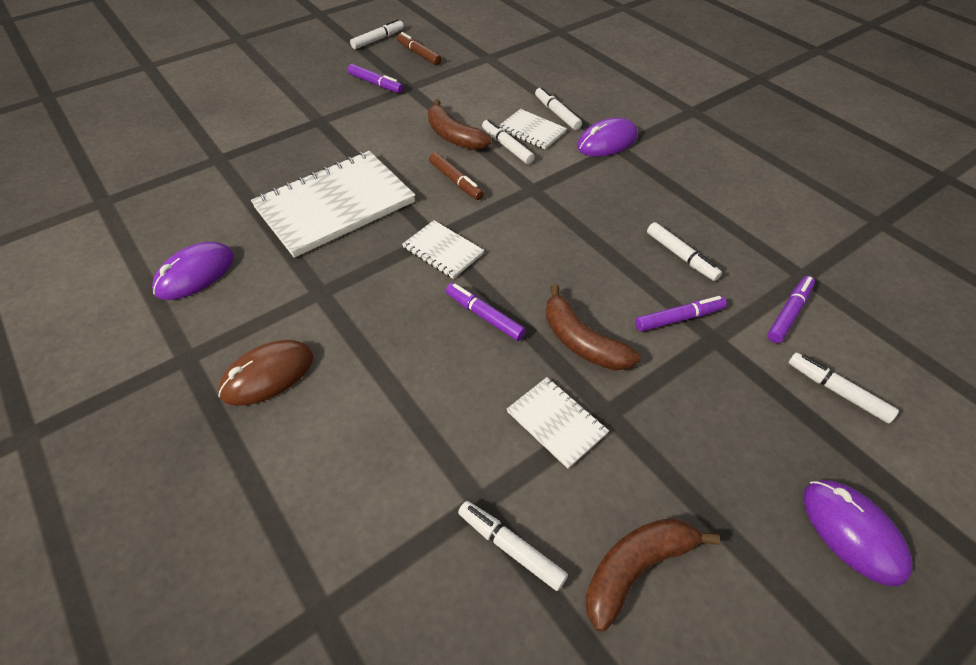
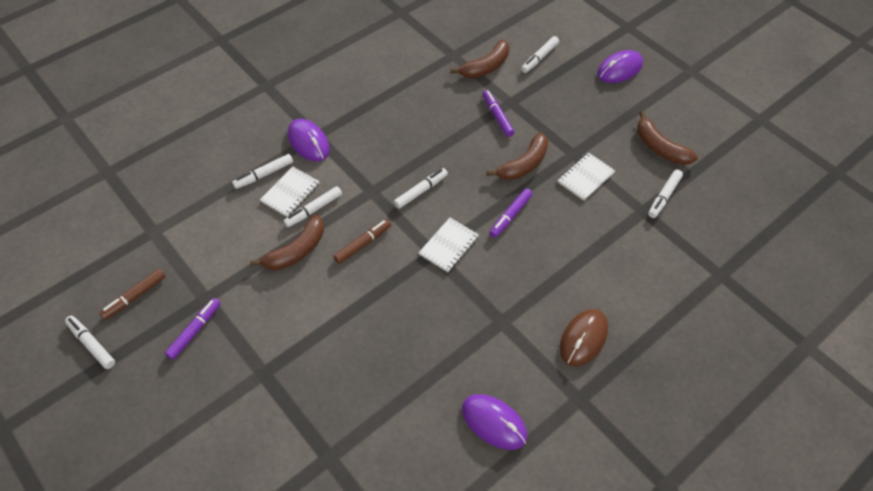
camera: 95 degrees left, 5 degrees up
brown mouse [218,340,313,406] -> brown mouse turned 75 degrees clockwise [560,309,608,366]
white notebook [251,151,415,258] -> none
white marker [647,222,722,281] -> white marker moved to [394,168,448,209]
purple marker [767,276,815,343] -> brown banana [450,39,510,78]

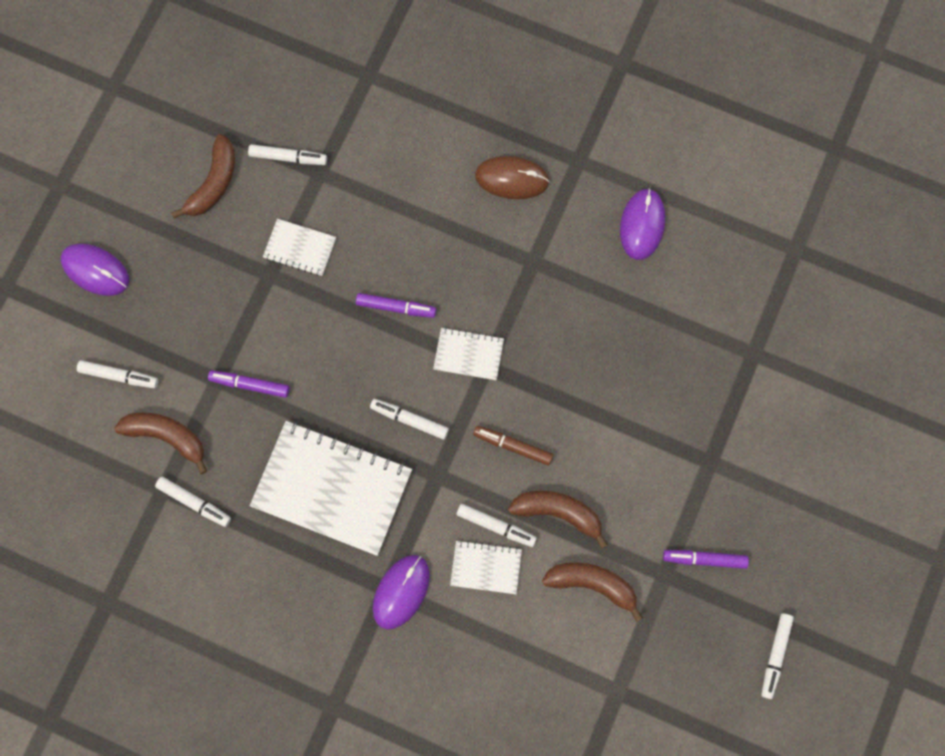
camera: 115 degrees left, 20 degrees up
brown marker [99,269,166,320] -> none
white marker [232,154,293,189] -> white marker moved to [155,477,231,527]
purple marker [482,90,514,137] -> purple marker turned 60 degrees clockwise [208,370,290,398]
brown banana [487,132,548,180] -> brown banana moved to [542,562,643,622]
none -> white notebook [250,421,412,556]

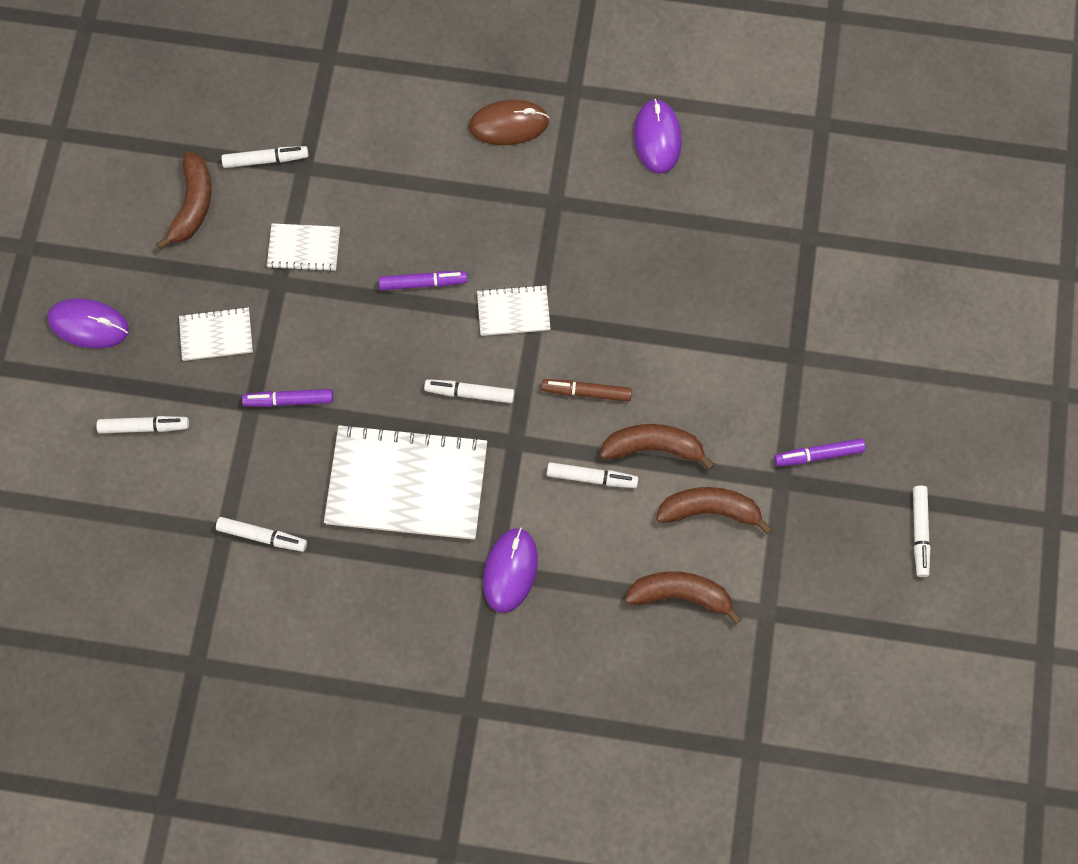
camera: 15 degrees left, 5 degrees down
brown banana [114,413,207,474] -> brown banana moved to [625,571,742,624]
white notebook [450,540,522,594] -> white notebook moved to [179,307,253,361]

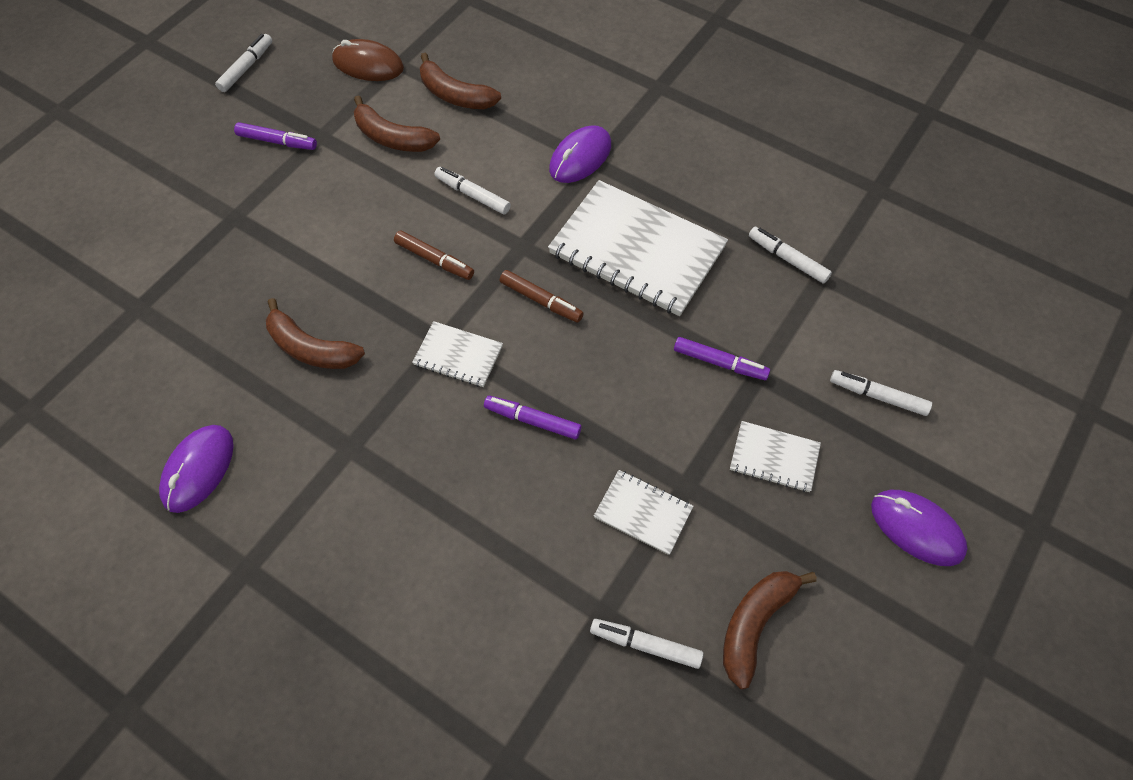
camera: 155 degrees left, 10 degrees down
white marker [424,379,515,403] -> brown marker [500,270,584,323]
brown mouse [469,100,549,145] -> brown mouse moved to [332,39,404,81]
brown banana [600,424,715,470] -> brown banana moved to [266,298,365,369]

